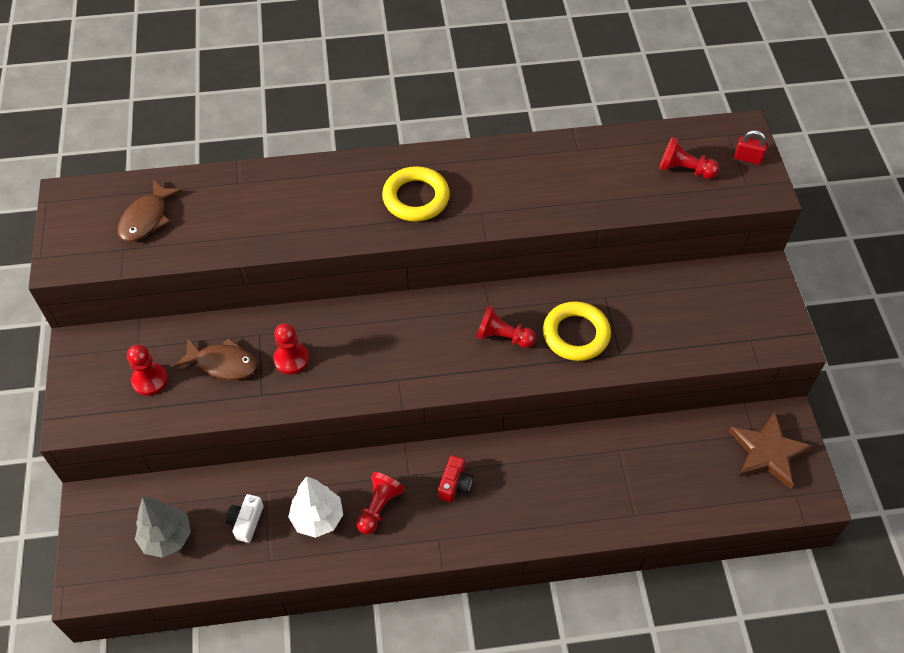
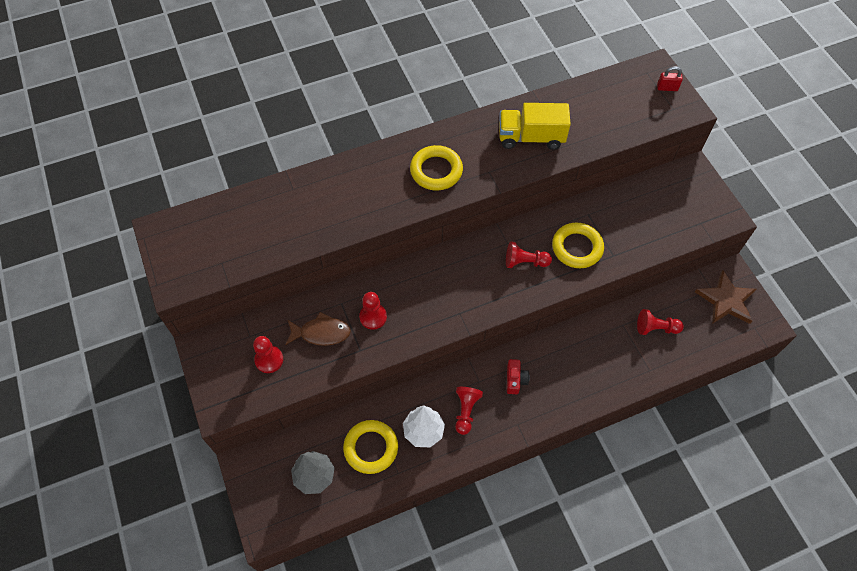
camera: 15 degrees left, 5 degrees up
brown fish [118,180,182,242] -> none
white camera [226,494,264,543] -> yellow ring [343,420,398,474]
red pawn [659,137,719,179] -> red pawn moved to [637,309,684,335]
none -> yellow truck [499,103,571,150]

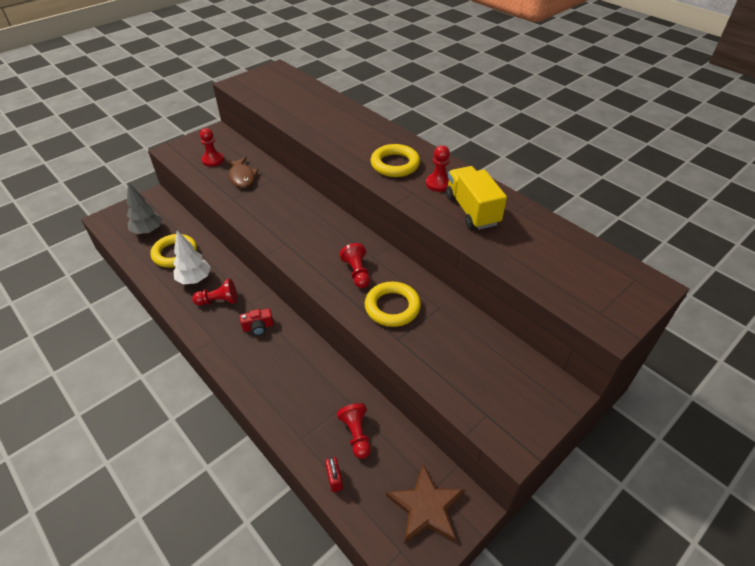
camera: 70 degrees right, 15 degrees down
red pawn [359,292,387,330] -> red pawn moved to [426,145,450,192]
red padlock [657,66,683,91] -> red padlock moved to [325,457,343,492]

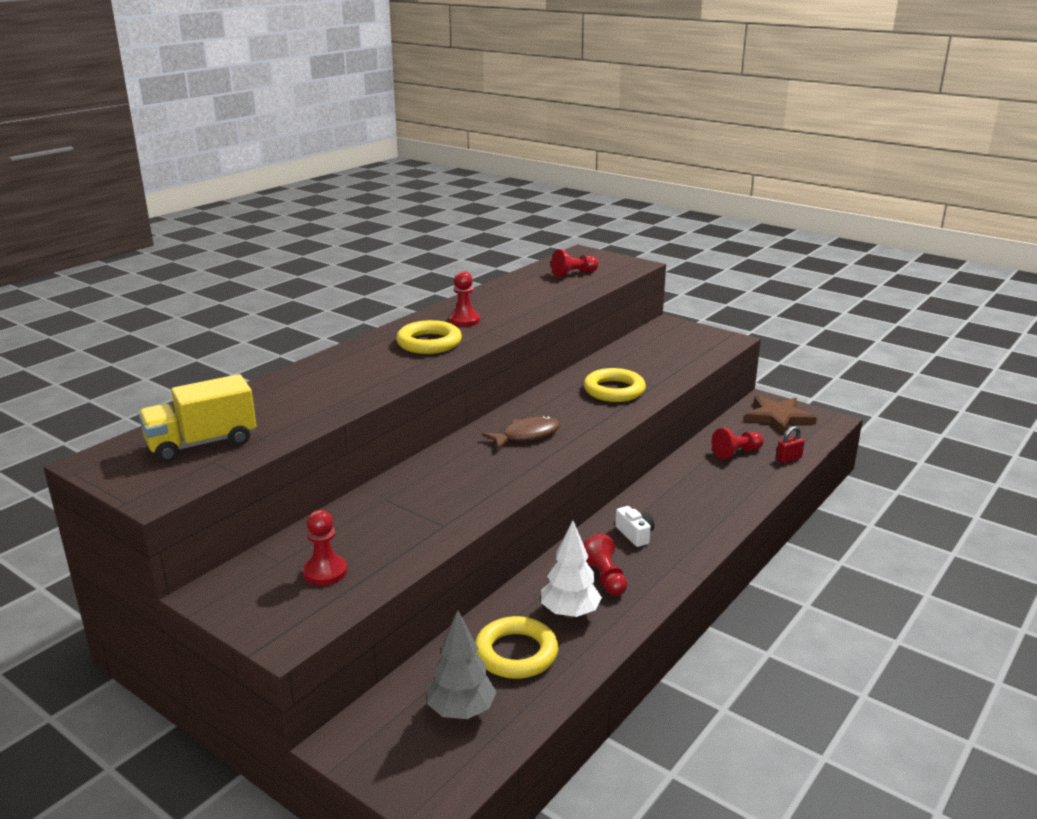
camera: 100 degrees left, 20 degrees down
brown fish [225,157,258,188] -> brown fish moved to [482,416,560,450]
red camera [240,309,274,336] -> white camera [615,506,654,547]
red pawn [340,243,370,288] -> red pawn moved to [551,249,598,278]
yellow truck [446,166,507,230] -> yellow truck moved to [138,374,256,462]

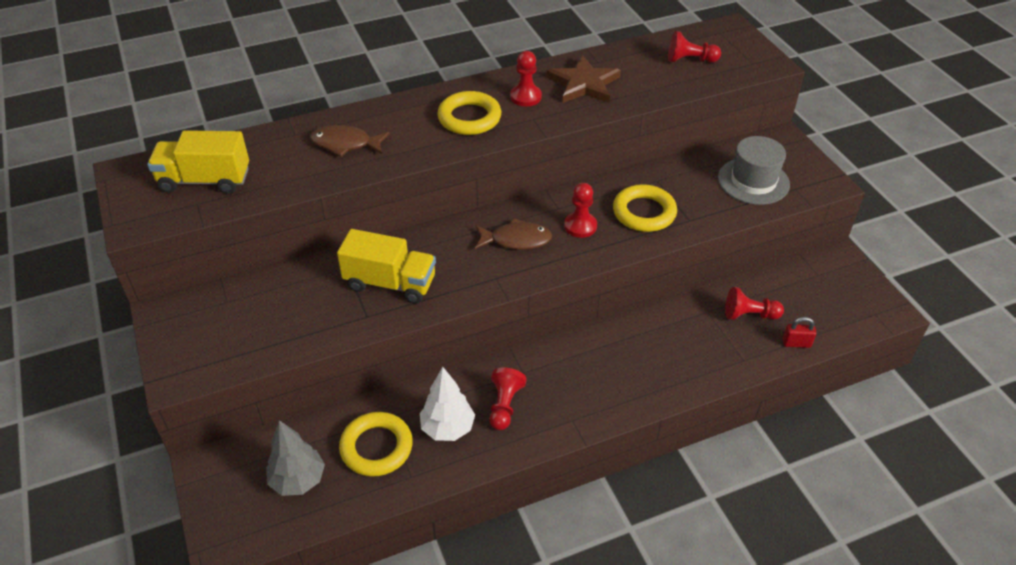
camera: 30 degrees right, 20 degrees up
red pawn [303,510,347,586] -> red pawn moved to [564,183,597,238]
white camera [615,506,654,547] -> none
brown star [745,396,817,435] -> brown star moved to [547,55,621,103]
none -> brown fish [310,125,390,157]
none -> yellow truck [337,229,436,303]
none -> grey hat [718,136,790,205]

